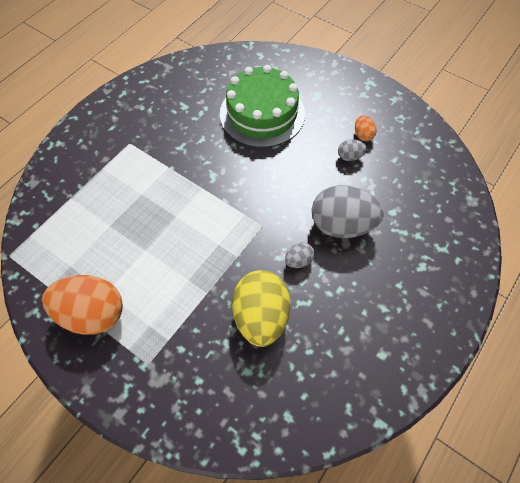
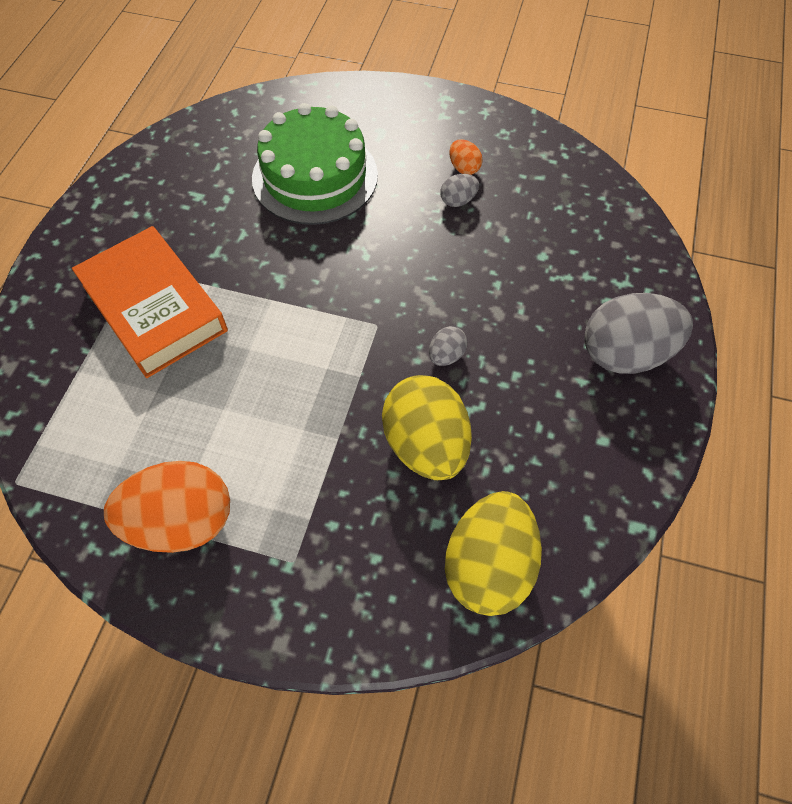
camera: 20 degrees left, 0 degrees up
grey egg [312,185,384,238] -> grey egg moved to [584,293,693,374]
none -> orange book [72,226,228,378]
none -> yellow egg [445,491,542,616]

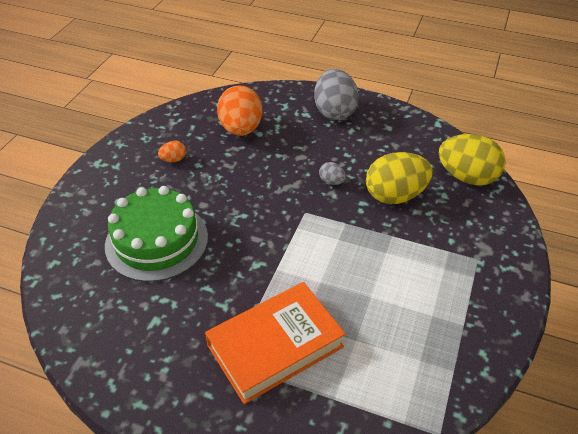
camera: 85 degrees left, 15 degrees down
orange egg [104,461,230,553] -> orange egg moved to [217,85,262,136]
grey egg [440,174,479,207] -> none

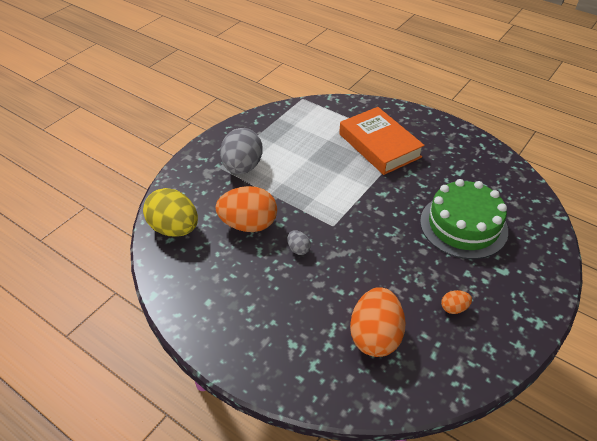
camera: 165 degrees left, 0 degrees up
orange book [205,282,346,404] -> orange book turned 75 degrees clockwise [339,107,425,175]
grey egg [314,69,359,120] -> grey egg moved to [220,128,263,174]
yellow egg [366,152,433,204] -> orange egg [215,186,277,232]

